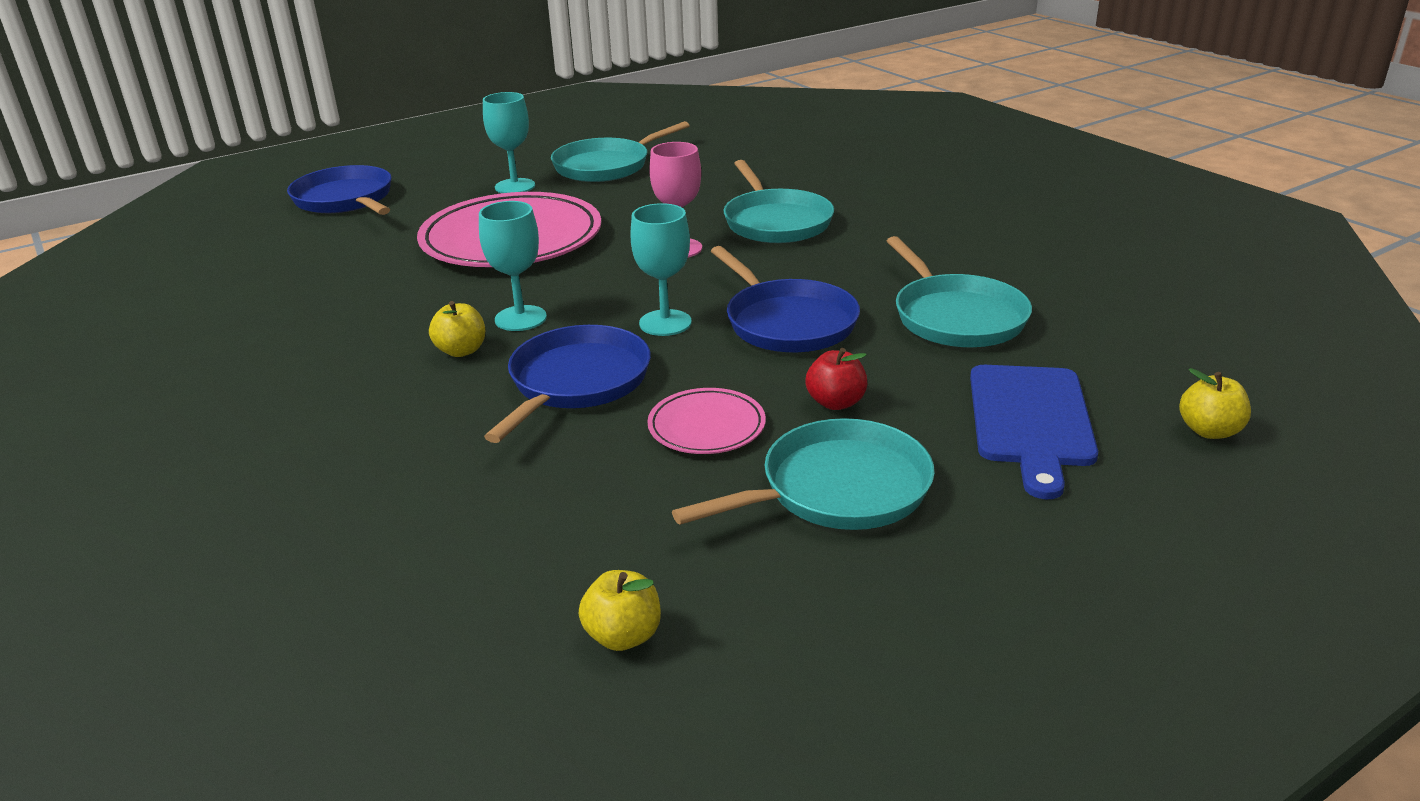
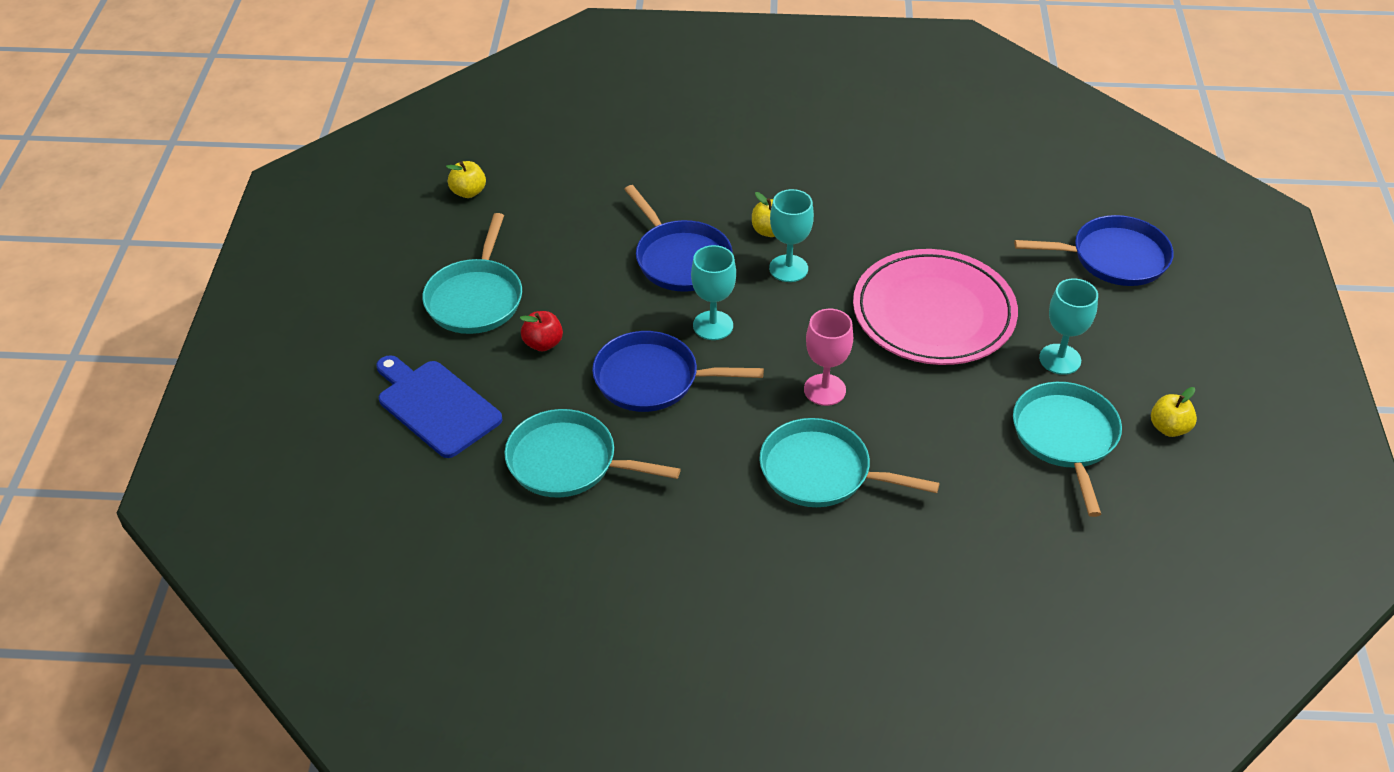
camera: 125 degrees right, 15 degrees up
pink plate [647,388,766,454] -> none
yellow apple [1179,368,1251,439] -> yellow apple moved to [1151,387,1197,437]

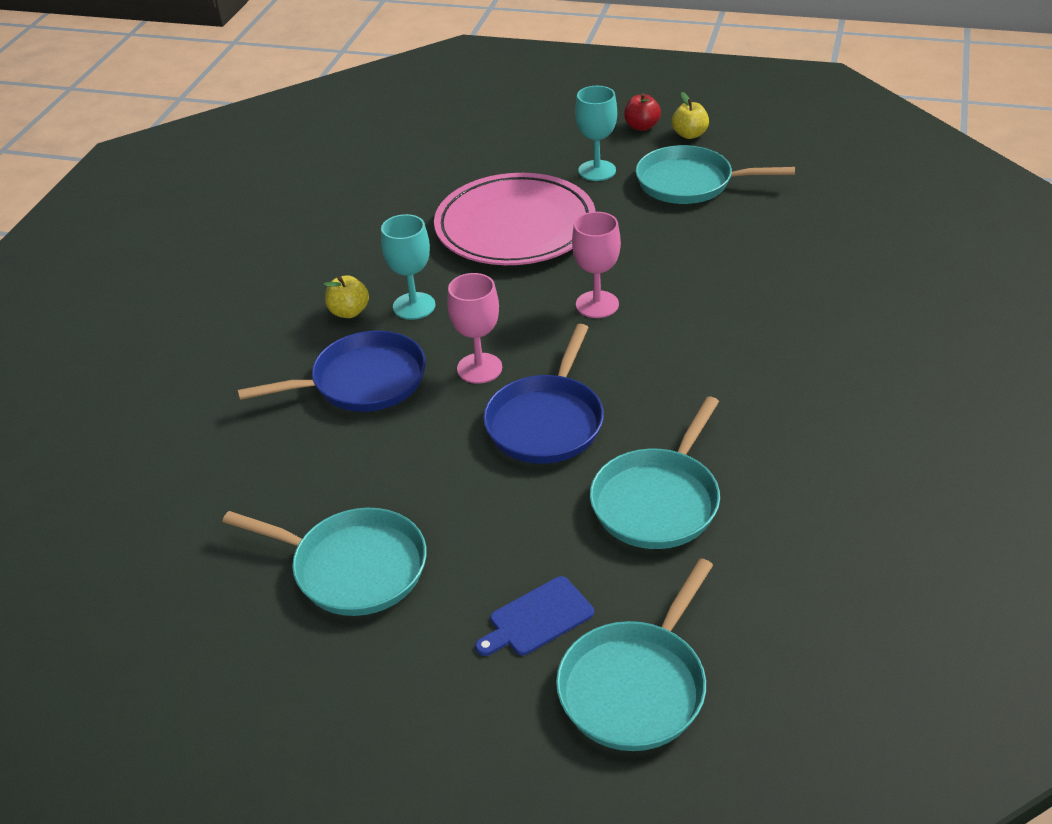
camera: 75 degrees left, 5 degrees down
blue cutting board [376,355,502,458] -> blue cutting board [475,576,594,656], size x0.61
yellow apple [446,161,486,198] -> none
red apple [520,311,563,352] -> red apple moved to [624,93,661,131]
turquoise goblet [691,245,736,340] -> pink goblet [447,273,502,384]
turquoise pan [759,418,940,507] -> turquoise pan moved to [556,558,713,751]
blue pan [1014,215,1174,286] -> none

